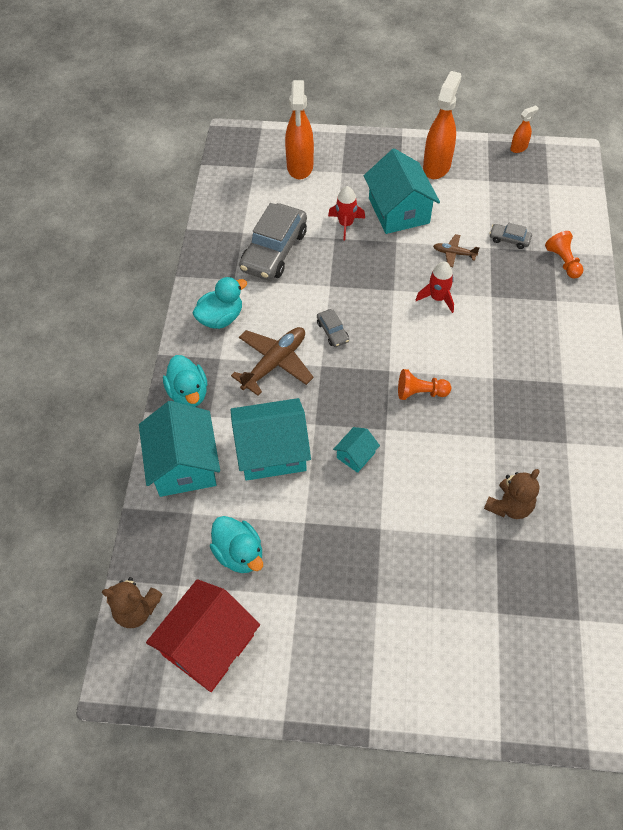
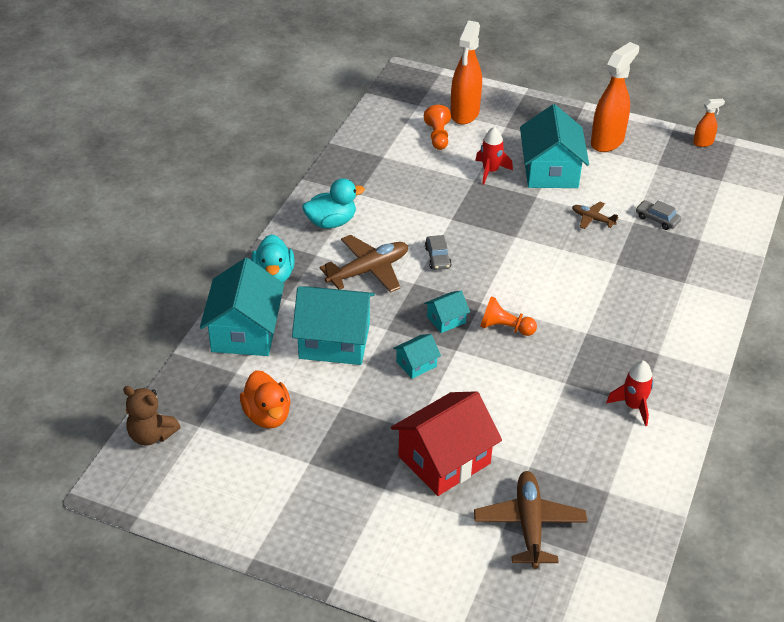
camera: 15 degrees right, 15 degrees down
red house [146,579,260,692] -> red house moved to [391,391,502,496]
turquoise duck [210,516,263,573] -> orange duck [240,370,291,429]
grey car [239,203,307,280] -> none
red rocket [416,261,454,313] -> red rocket moved to [606,361,654,426]
brown teddy bear [484,469,540,519] -> none
orange pawn [545,231,584,278] -> orange pawn moved to [424,105,451,150]
none -> turquoise house [424,291,470,333]
none -> brown plane [474,471,587,569]

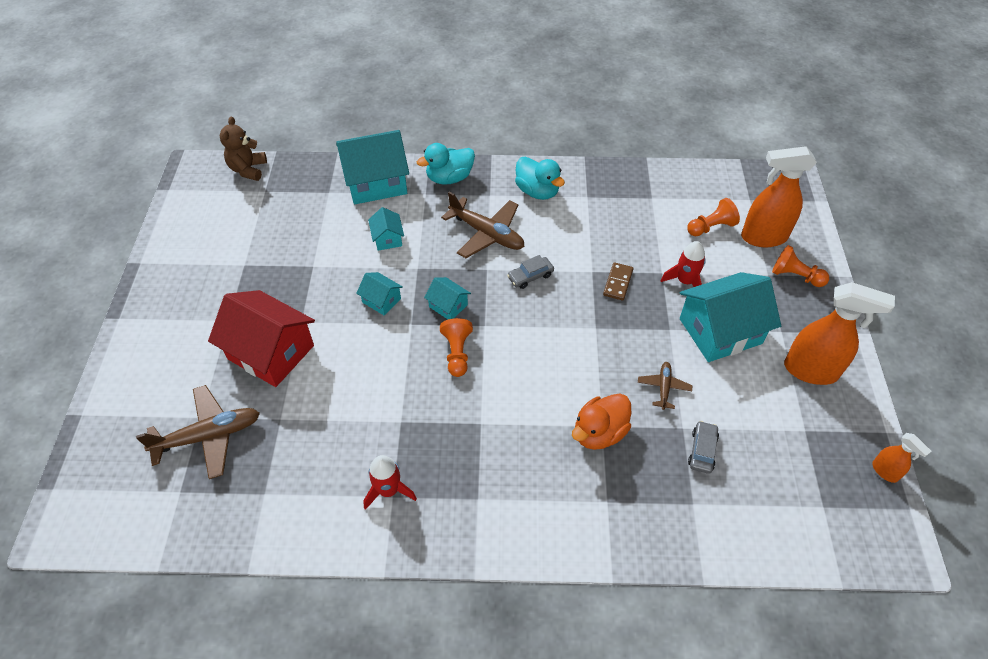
camera: 70 degrees right, 10 degrees up
orange duck [240,370,291,429] -> orange duck moved to [572,394,631,450]
turquoise house [292,286,375,365] -> turquoise house [368,207,404,251], size x0.48
none -> brown domino [603,262,633,301]
none -> orange pawn [772,245,829,287]

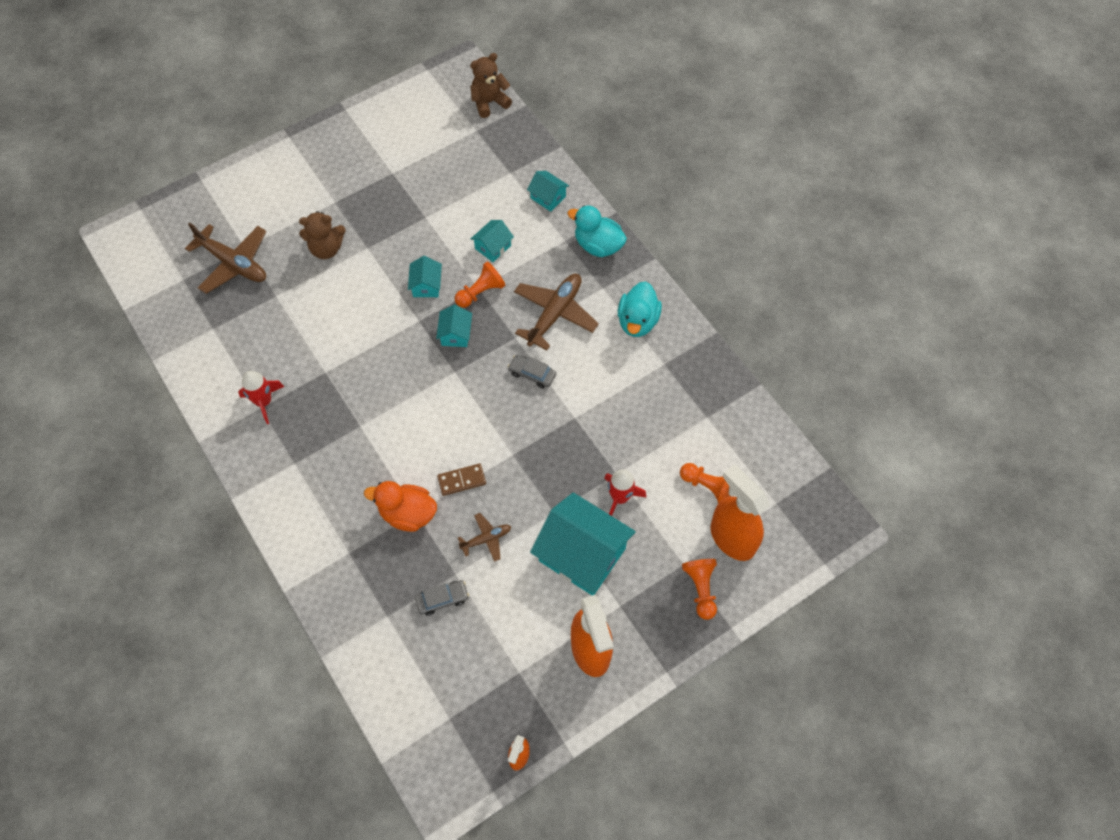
camera: 55 degrees right, 10 degrees up
red house [208,290,315,387] -> brown teddy bear [299,211,346,259]
turquoise house [336,130,409,204] -> turquoise house [527,171,569,212], size x0.48
orange pawn [440,318,473,377] -> orange pawn moved to [455,262,506,308]
brown plane [441,192,524,258] -> brown plane turned 150 degrees counterclockwise [514,274,599,350]
brown domino [603,262,633,301] -> brown domino moved to [437,464,486,496]

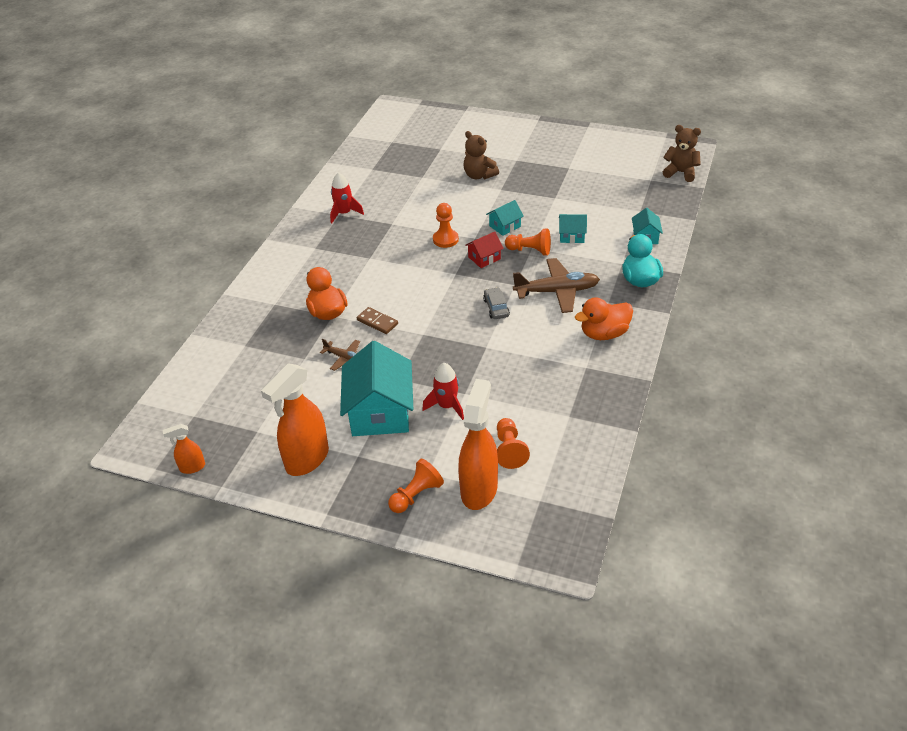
camera: 55 degrees right, 20 degrees down
brown plane [185,223,267,294] -> none
grey car [415,580,469,616] -> none
turquoise house [436,305,472,347] -> red house [465,232,504,268]
turquoise duck [618,281,662,337] -> orange duck [575,297,633,340]
none -> orange pawn [433,203,459,248]

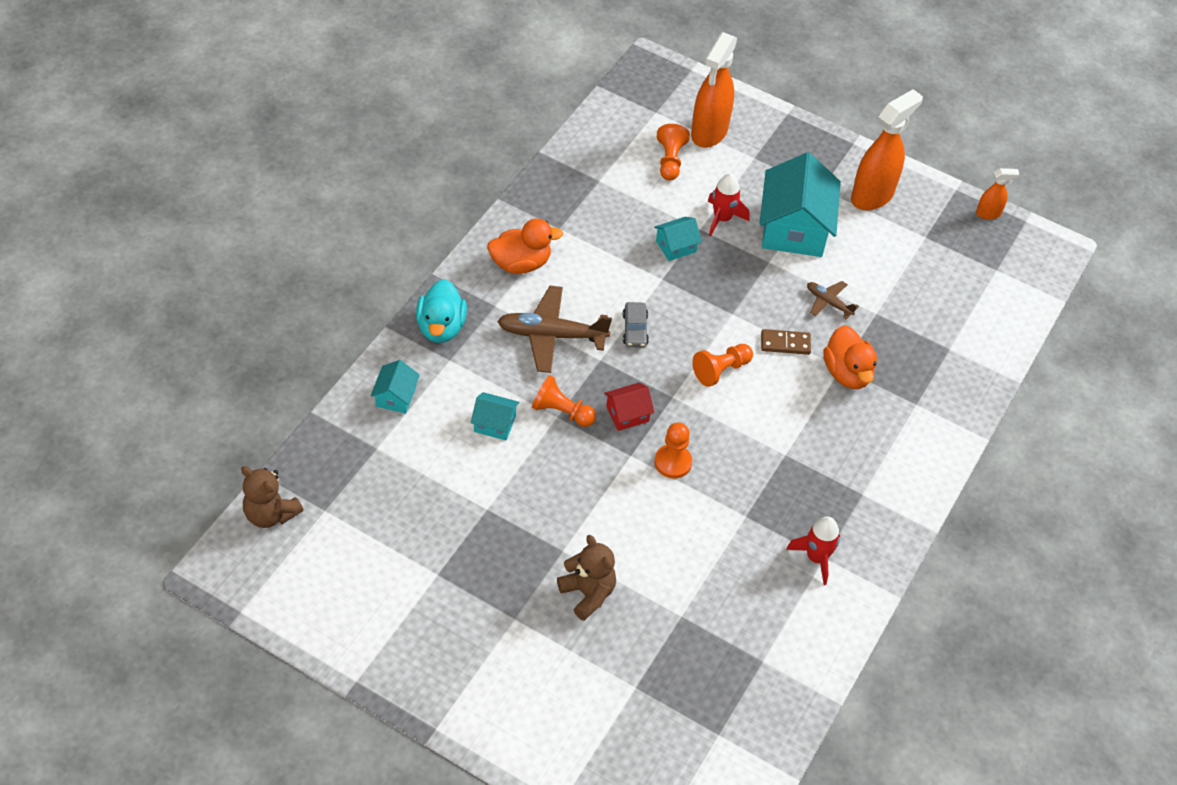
camera: 175 degrees left, 10 degrees up
brown domino [357,307,398,334] -> brown domino turned 45 degrees counterclockwise [761,329,811,355]
orange pawn [388,459,444,513] -> orange pawn moved to [692,344,753,387]
turquoise house [486,200,524,236] -> turquoise house moved to [654,217,702,261]

